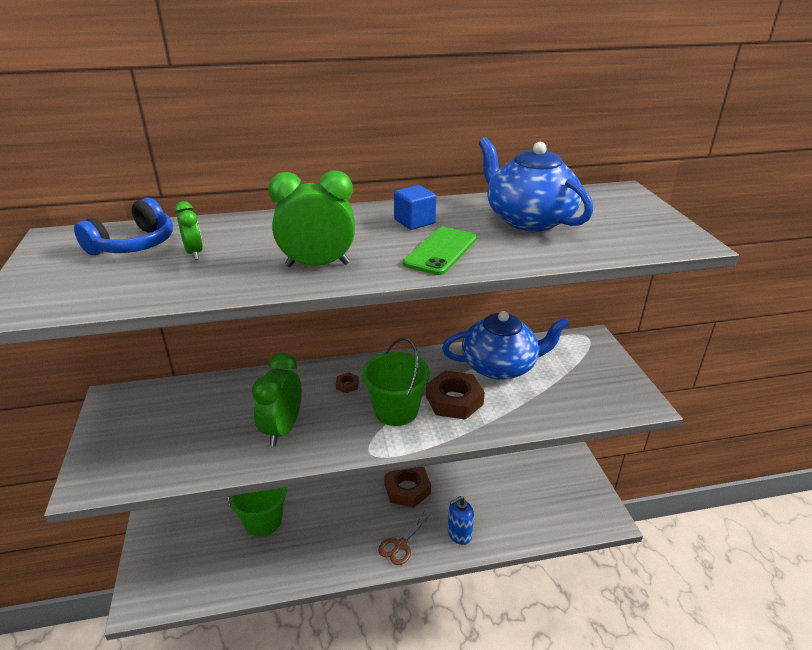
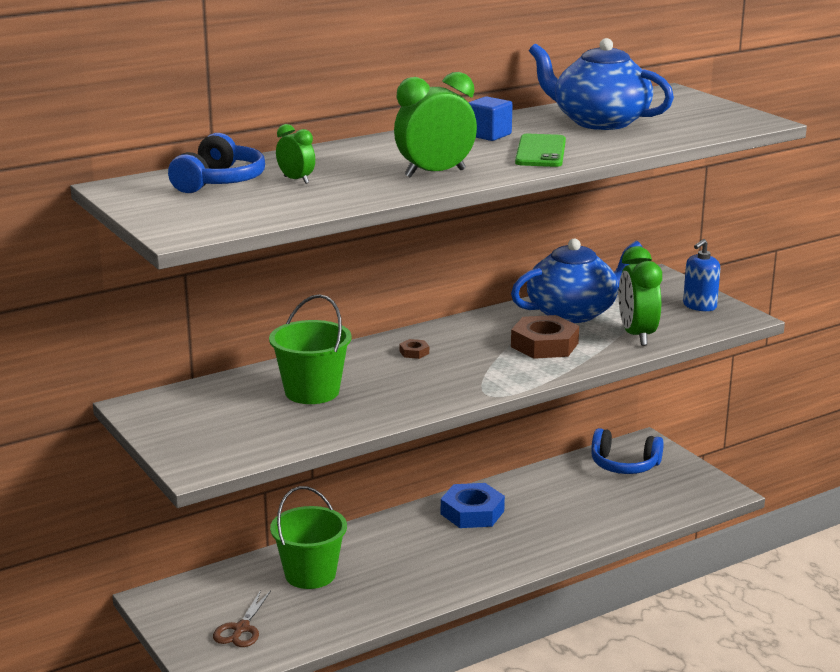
camera: 20 degrees left, 10 degrees down
green clock [252,353,302,446] -> green clock moved to [619,246,662,346]
green bucket [362,338,430,426] -> green bucket moved to [269,294,352,404]
brown scissors [378,512,431,565] -> brown scissors moved to [213,590,271,647]
brown nut [384,467,431,508] -> blue nut [441,483,505,528]
blue soap dispenser [448,496,474,545] -> blue soap dispenser moved to [683,239,721,311]
none -> blue headphones [591,428,664,474]

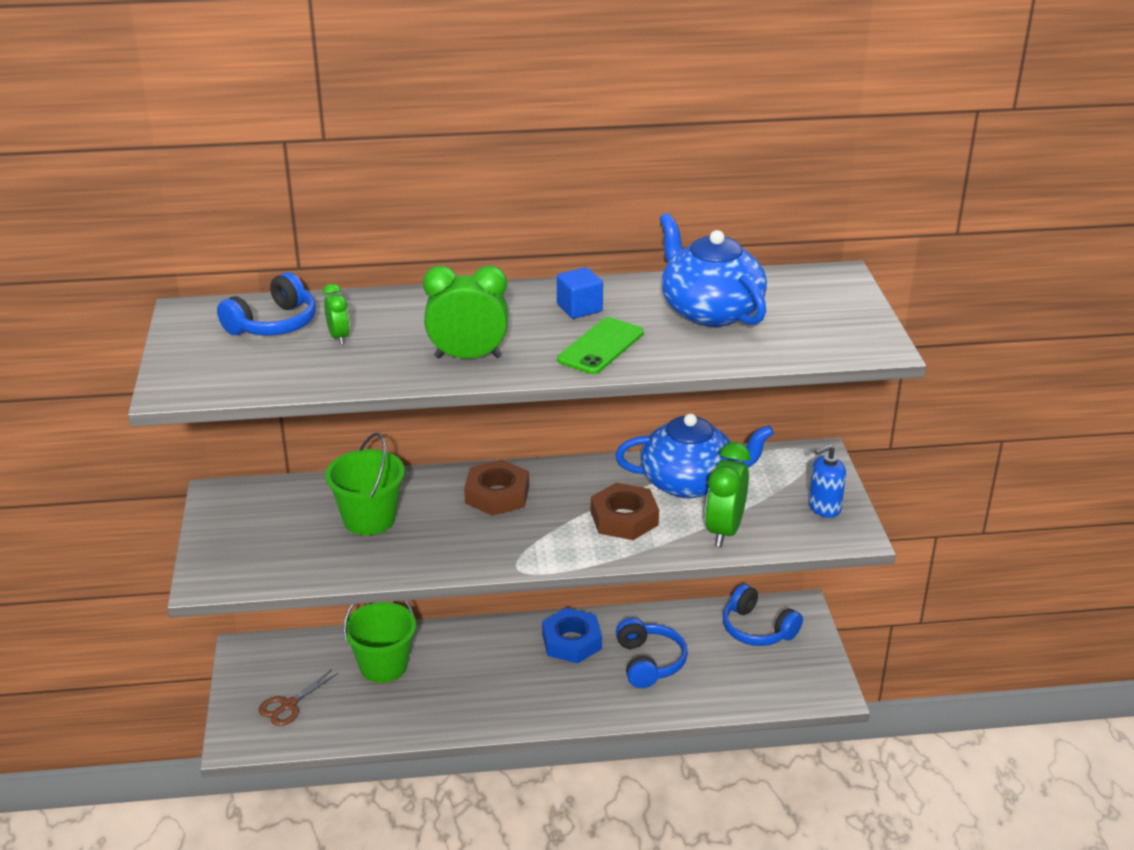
camera: 25 degrees right, 10 degrees up
brown nut [399,339,429,359] -> brown nut [464,459,529,516], size x2.29
none -> blue headphones [616,618,688,688]

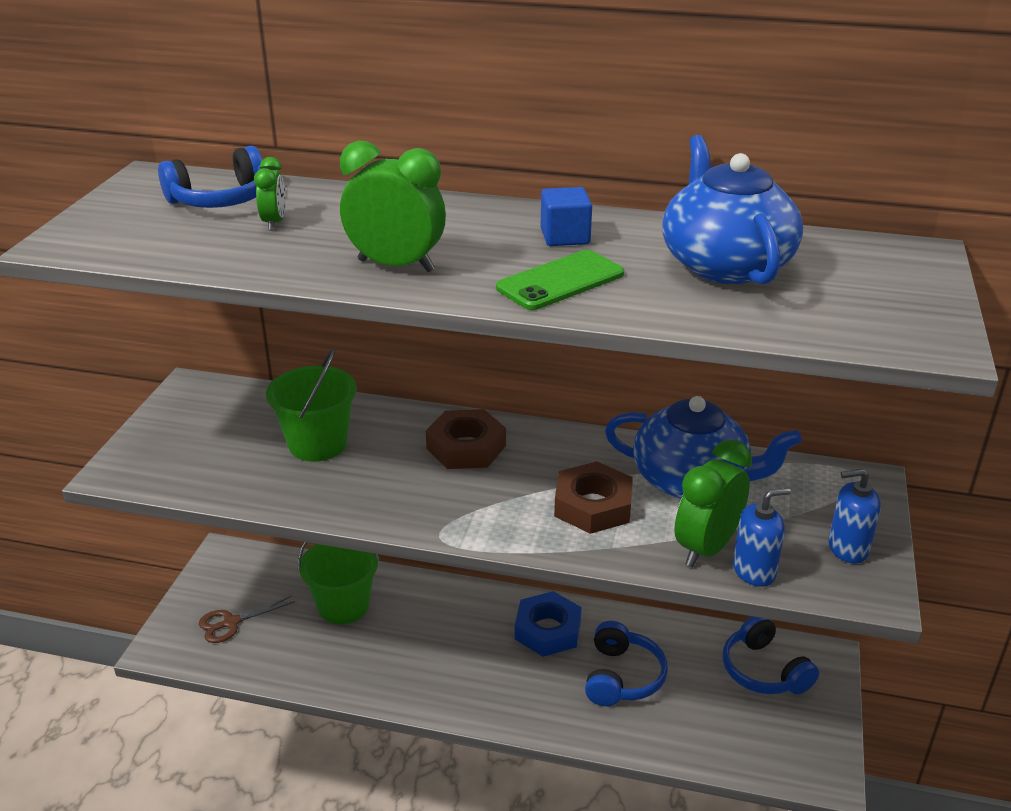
camera: 20 degrees right, 0 degrees up
none -> blue soap dispenser [733,488,791,587]

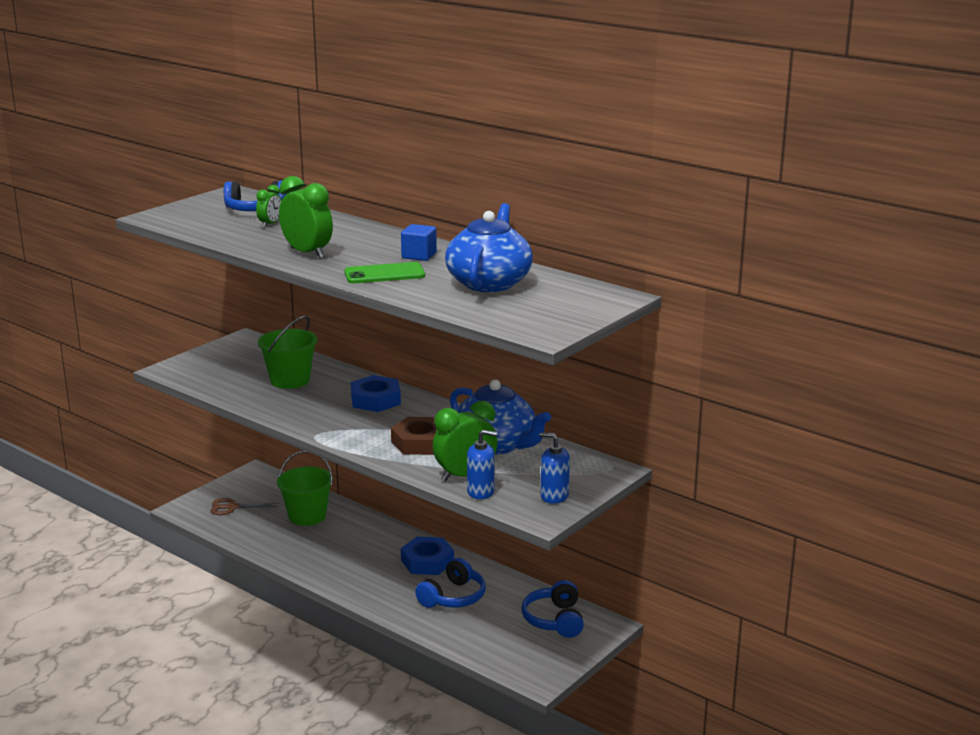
camera: 25 degrees right, 10 degrees down
brown nut [426,409,506,469] -> blue nut [351,375,401,412]

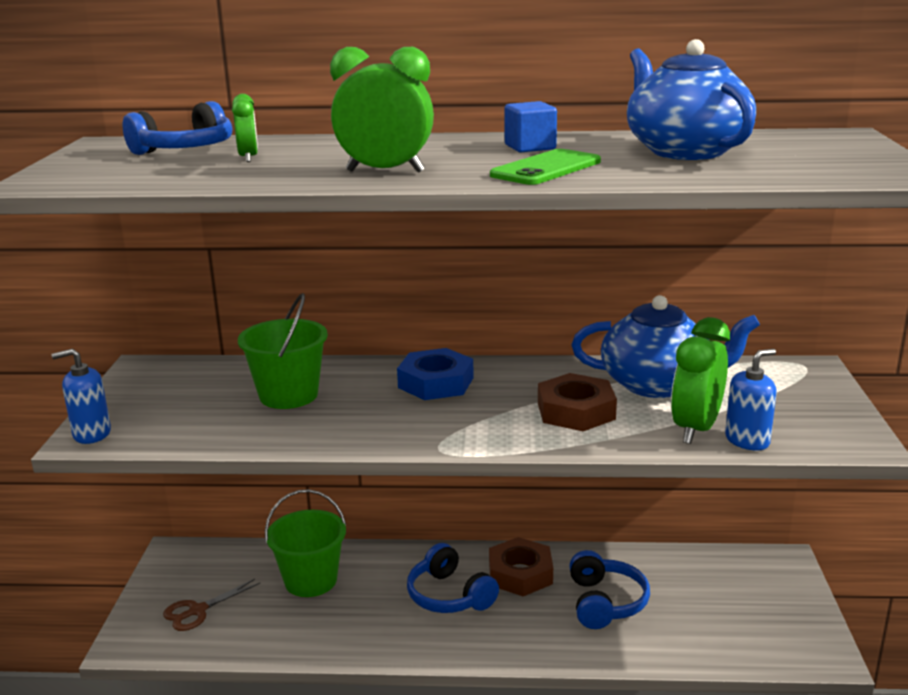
camera: 35 degrees left, 0 degrees up
blue nut [401,536,454,575] -> brown nut [489,537,553,596]
blue headphones [521,580,584,638] -> blue headphones moved to [407,543,499,613]
blue soap dispenser [540,433,570,504] -> blue soap dispenser moved to [52,348,111,444]

